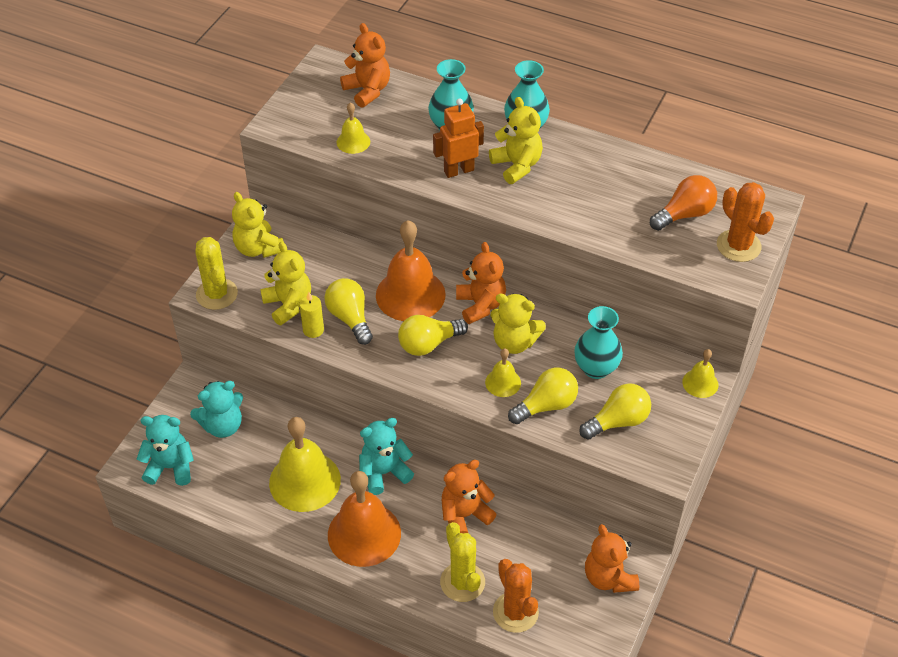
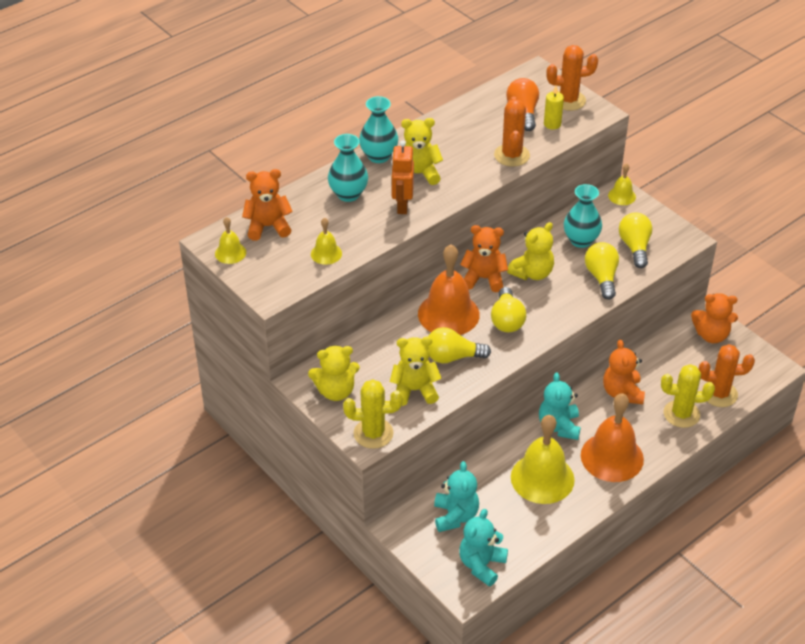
camera: 65 degrees left, 5 degrees down
yellow candle [299,292,324,338] -> yellow candle moved to [544,86,564,129]
yellow bell [485,348,521,397] -> yellow bell moved to [215,217,246,264]
none -> orange cactus [494,97,530,167]

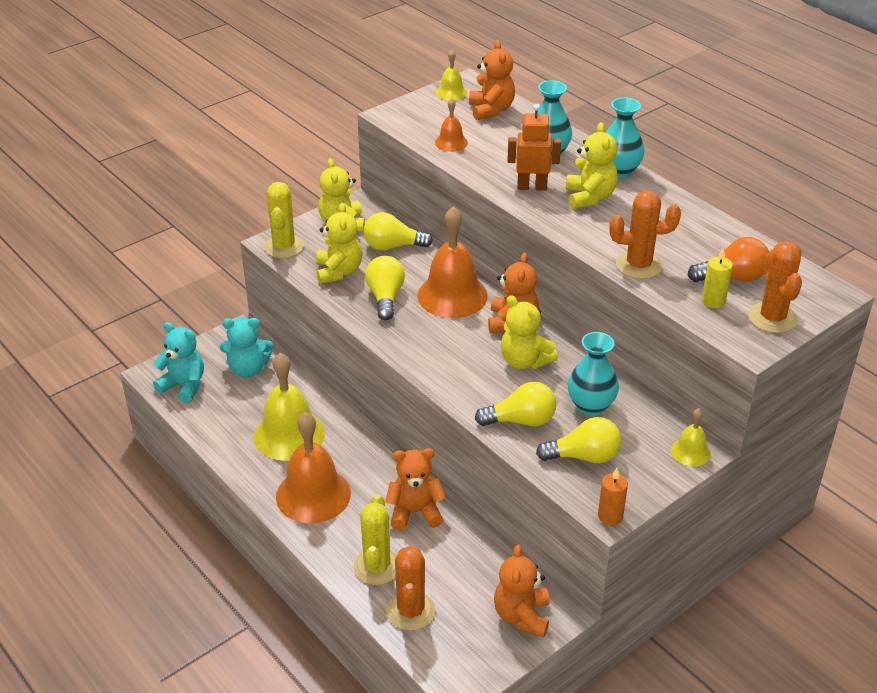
camera: 90 degrees right, 5 degrees down
yellow bell [311,218,342,265] -> orange bell [435,98,468,152]
yellow light bulb [491,287,526,332] -> yellow light bulb moved to [363,212,433,250]
turquoise teddy bear [539,373,581,440] -> none
none -> orange candle [598,468,628,526]

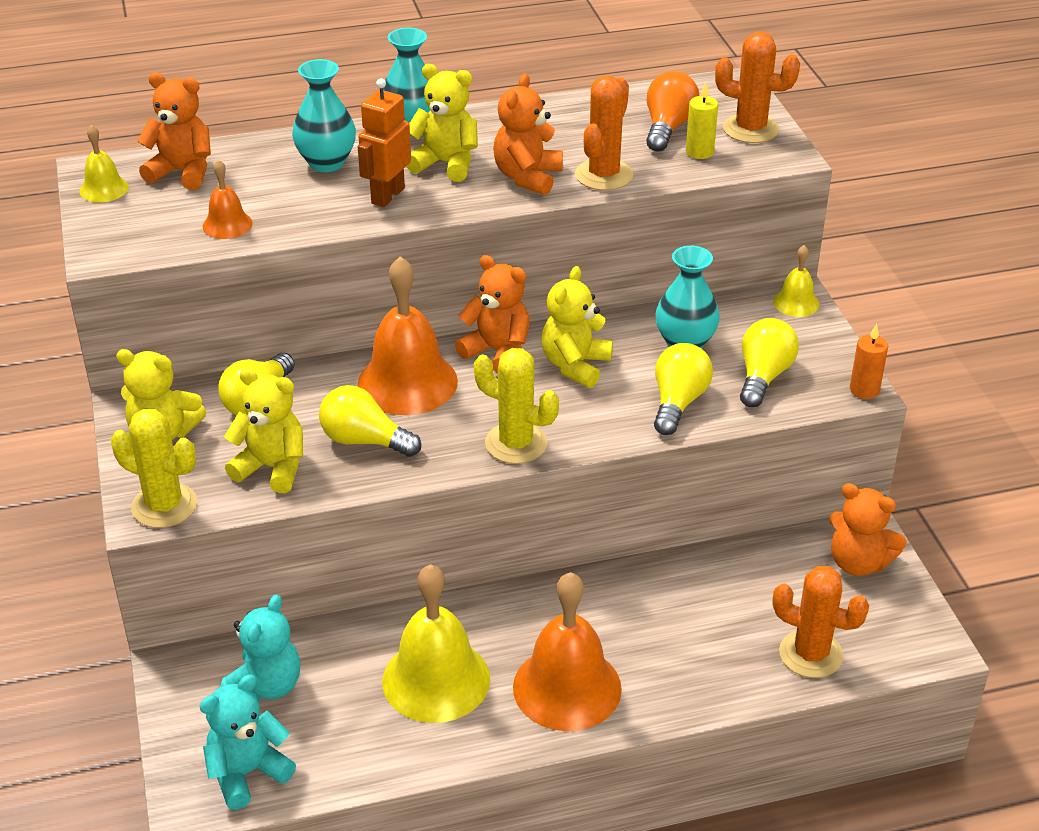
camera: 65 degrees left, 0 degrees up
yellow cactus [354,494,397,585] -> yellow cactus moved to [474,348,559,464]
orange teddy bear [385,448,446,530] -> orange teddy bear moved to [493,73,563,195]
yellow teddy bear [501,295,558,369] -> yellow teddy bear turned 135 degrees clockwise [542,266,613,388]

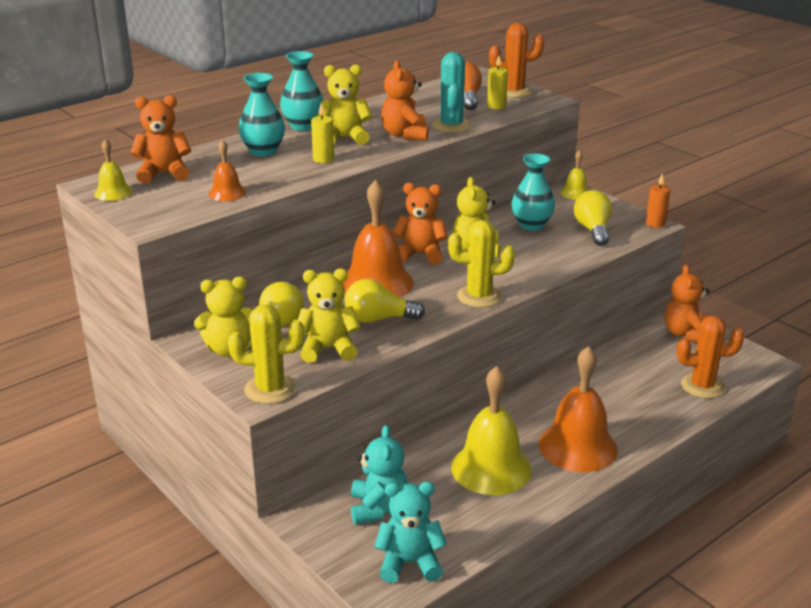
camera: 25 degrees left, 10 degrees down
turquoise teddy bear [200,674,296,810] -> turquoise teddy bear turned 60 degrees clockwise [374,482,447,583]
orange robot [358,78,411,207] -> yellow candle [311,103,334,163]
orange cactus [575,75,633,190] -> turquoise cactus [432,52,472,133]
yellow light bulb [654,343,713,435] -> none
orange teddy bear [829,483,907,576] -> orange teddy bear turned 90 degrees clockwise [664,265,709,343]

